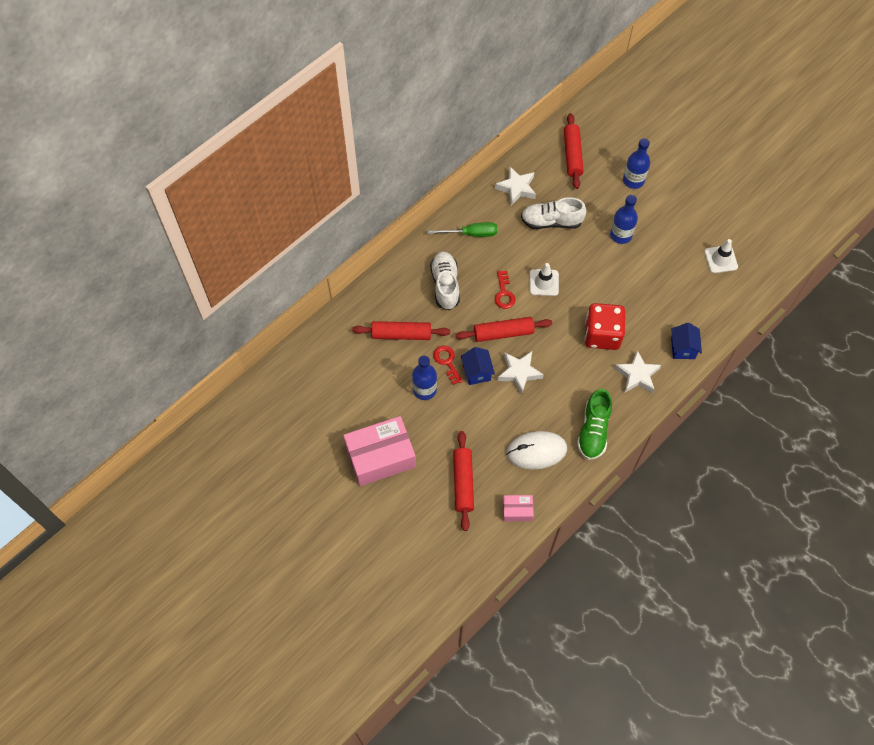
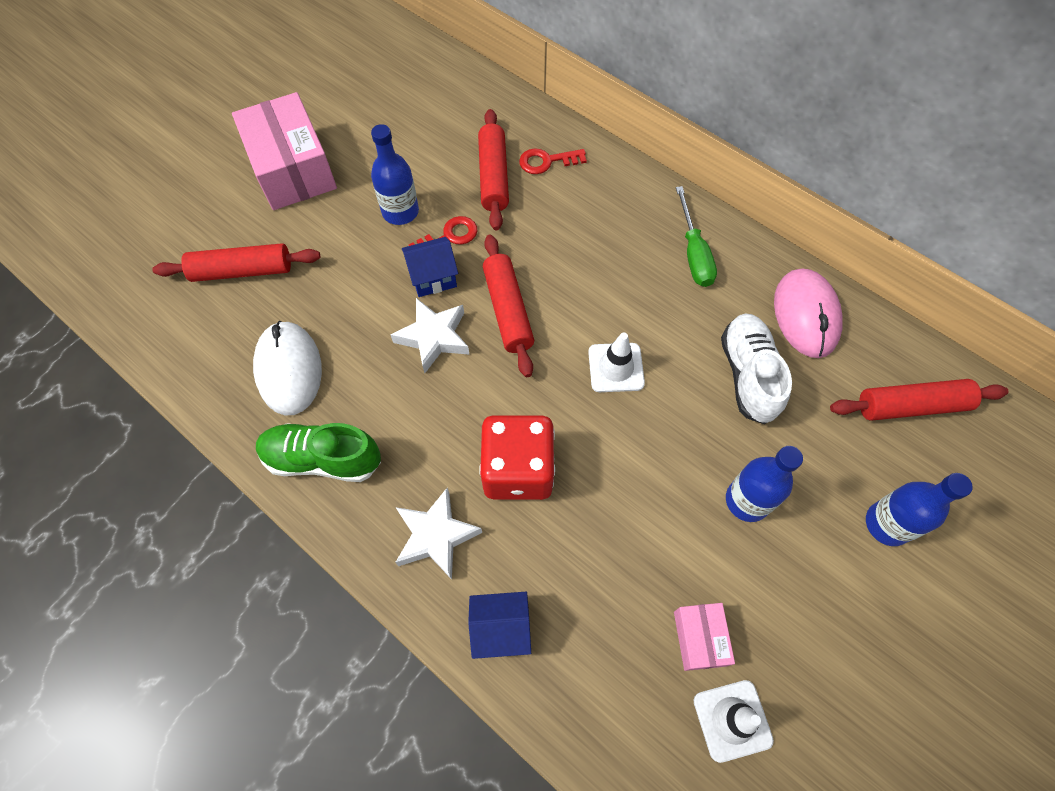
camera: 85 degrees right, 0 degrees up
white shoe [430,252,460,310] -> none
red key [494,271,515,309] -> red key moved to [519,148,587,174]
white star [495,166,536,206] -> pink mouse [774,269,843,358]
pink box [502,495,534,521] -> pink box moved to [674,603,735,671]

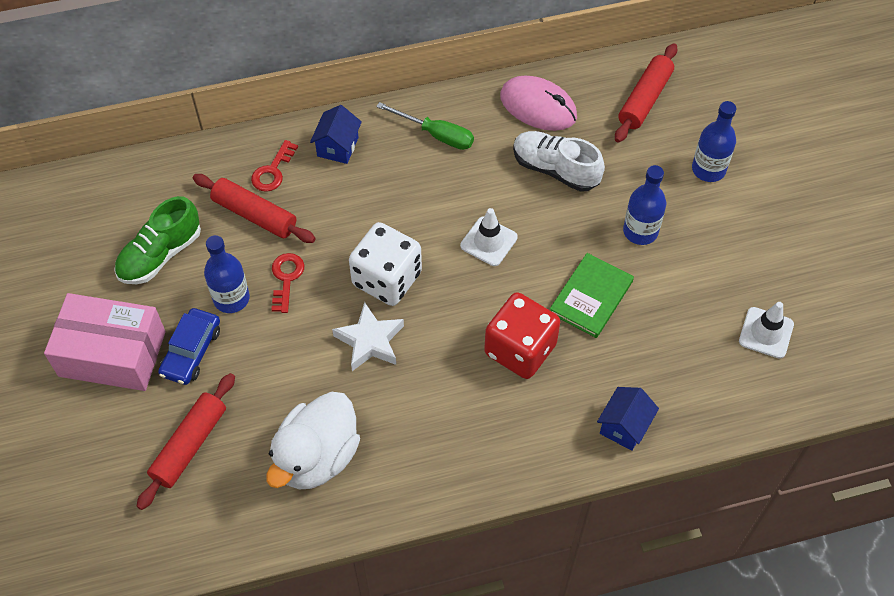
camera: 55 degrees left, 5 degrees down
white mouse [253,321,322,415] -> white duck [266,392,360,489]
green shoe [256,423,381,482] -> green shoe moved to [114,196,201,284]
white star [395,488,482,580] -> none
blue house [402,237,458,297] -> blue house moved to [310,105,362,164]
red rolling pin [483,235,534,377] -> white dice [349,222,422,306]
pink box [674,603,735,671] -> none
none -> blue car [158,308,220,385]
none -> green book [550,253,634,338]

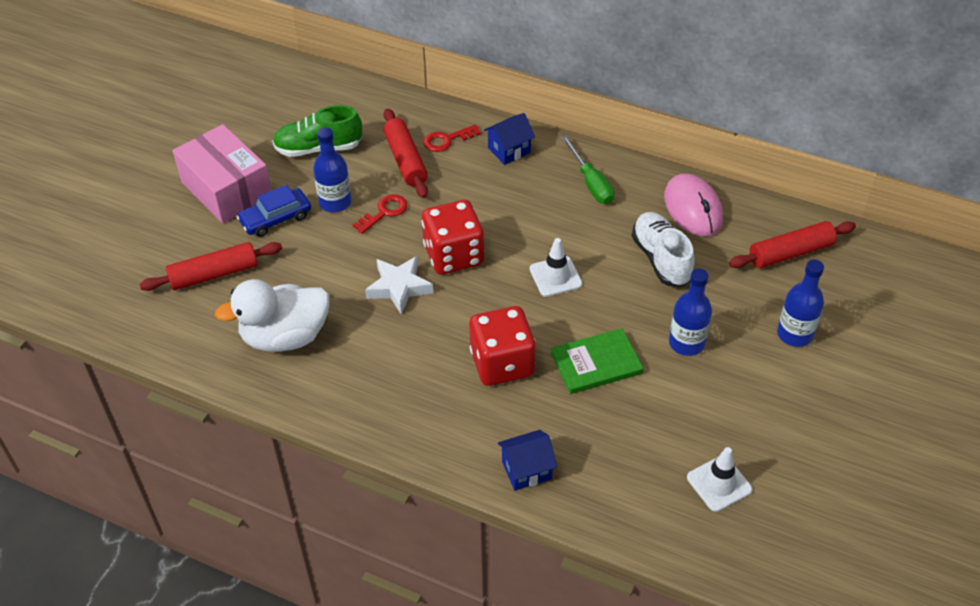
camera: 40 degrees right, 10 degrees down
white dice [349,222,422,306] -> red dice [422,200,484,275]

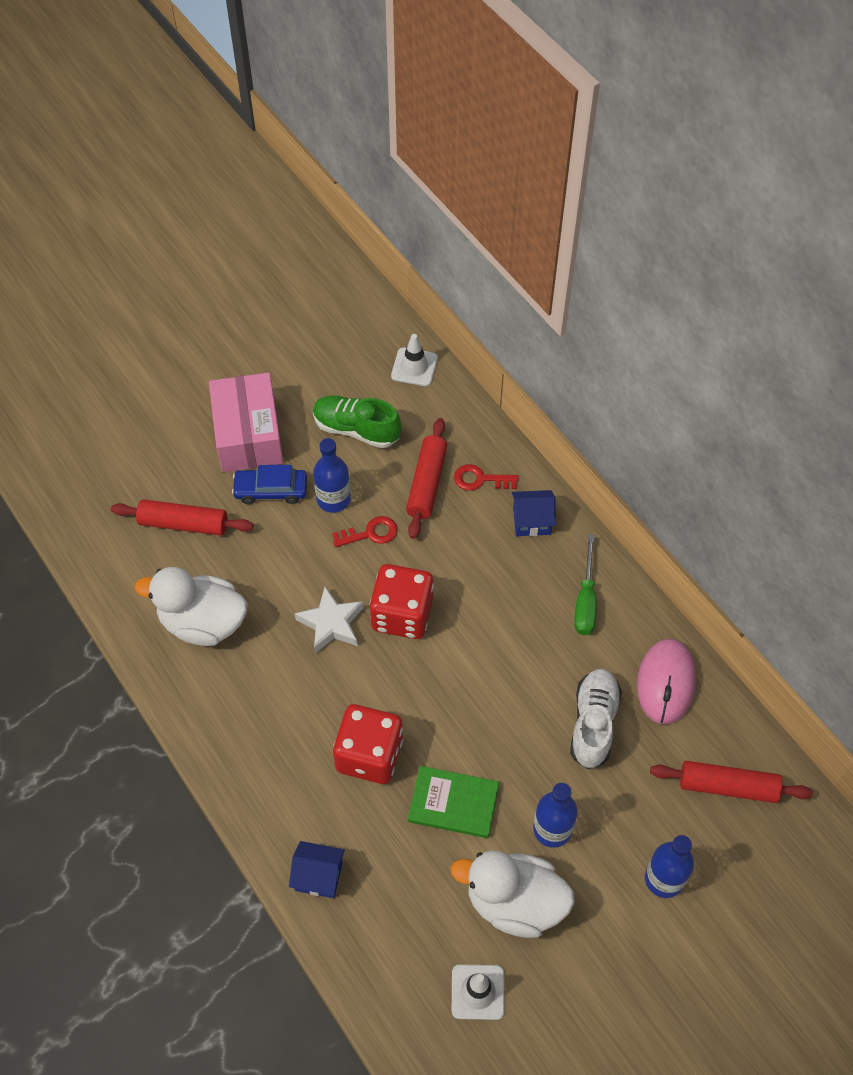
camera: 30 degrees right, 10 degrees up
white traffic cone [530,238,582,297] -> white traffic cone moved to [391,334,438,386]
none -> white duck [450,850,575,938]

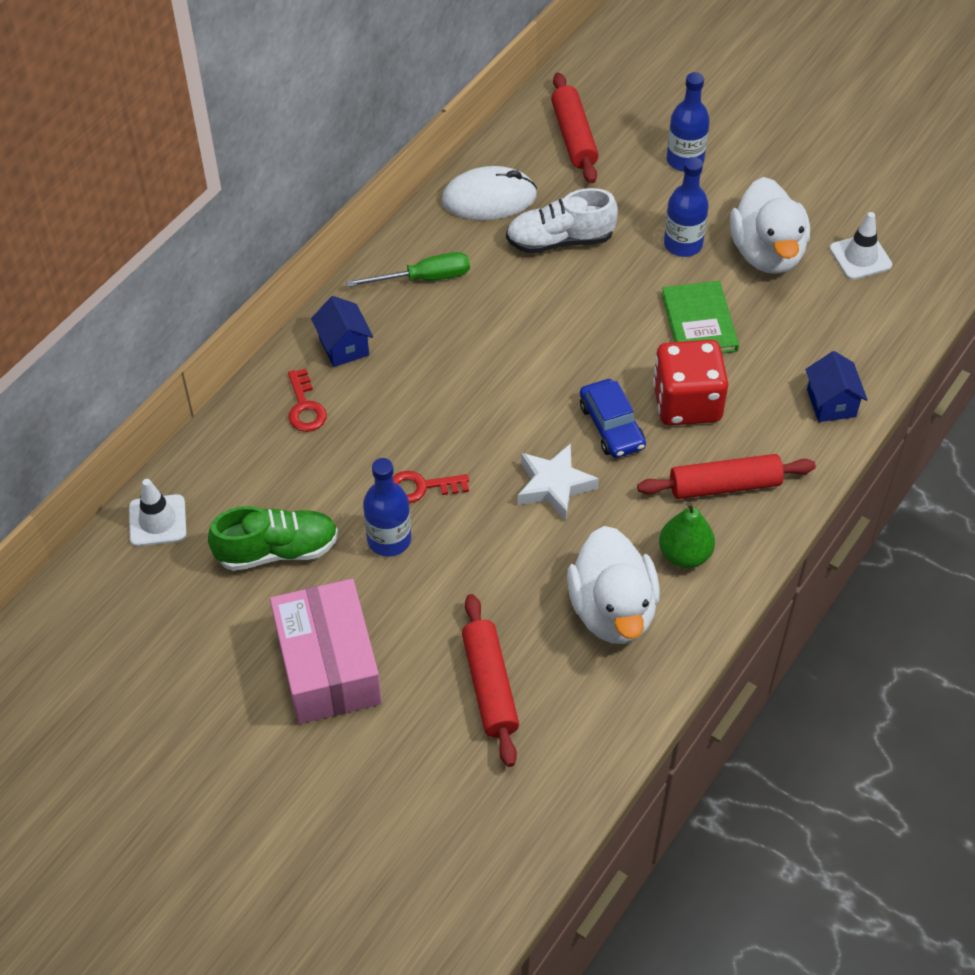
camera: 110 degrees left, 5 degrees down
pink box [209,373,283,472] -> pink box turned 75 degrees counterclockwise [270,579,382,724]
blue car [232,465,307,504] -> blue car moved to [580,379,646,458]
green shoe [313,396,401,448] -> green shoe turned 105 degrees counterclockwise [208,506,338,571]
red key [332,516,398,547] -> red key turned 60 degrees counterclockwise [393,471,469,503]
red dice [369,564,434,639] -> none
red rolling pin [406,418,447,539] -> red rolling pin moved to [637,454,816,499]
pink mouse [637,639,697,724] -> white mouse [442,166,537,220]
none -> green pear [659,502,715,568]

